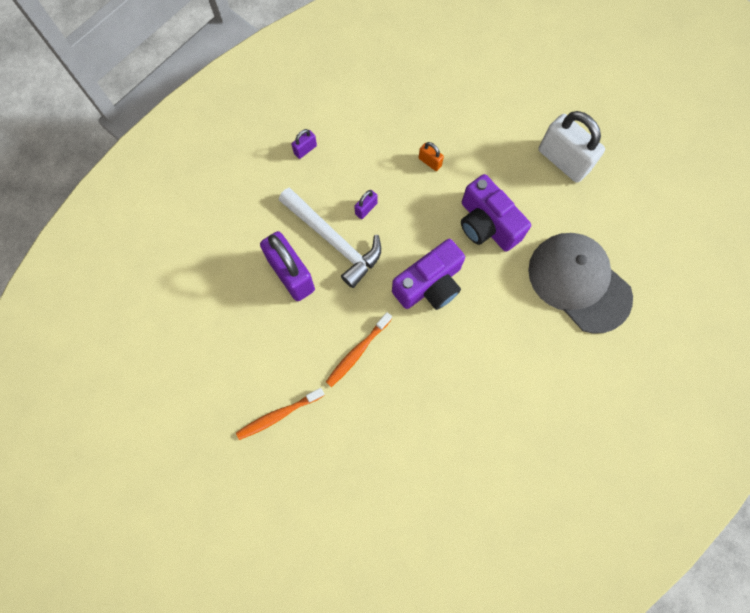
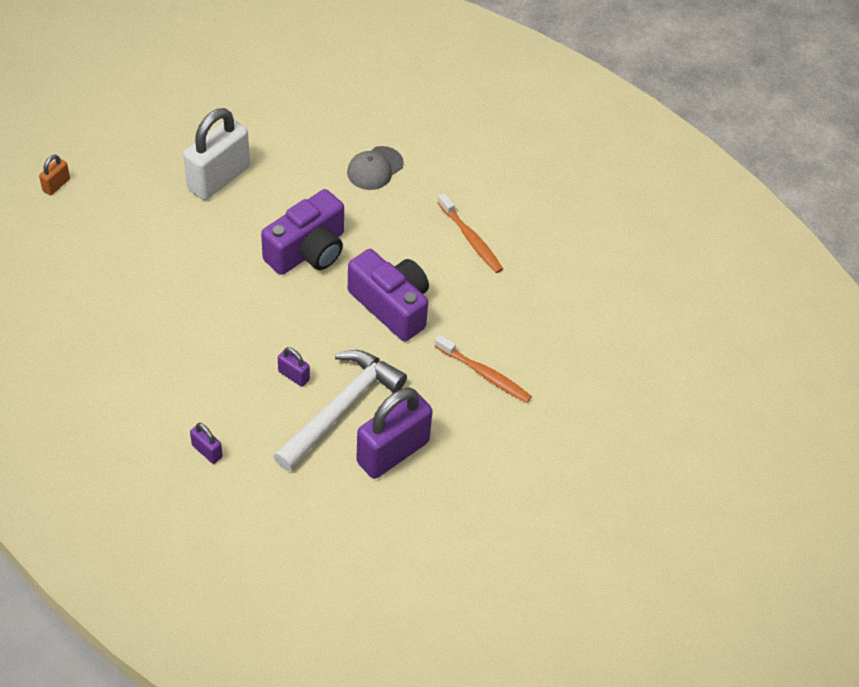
camera: 100 degrees left, 20 degrees down
orange toothbrush [236,388,325,440] -> orange toothbrush moved to [438,193,503,273]
orange padlock [418,142,444,171] -> orange padlock moved to [39,154,70,195]
grey cap [528,233,633,334] -> grey cap [347,146,404,190], size x0.48

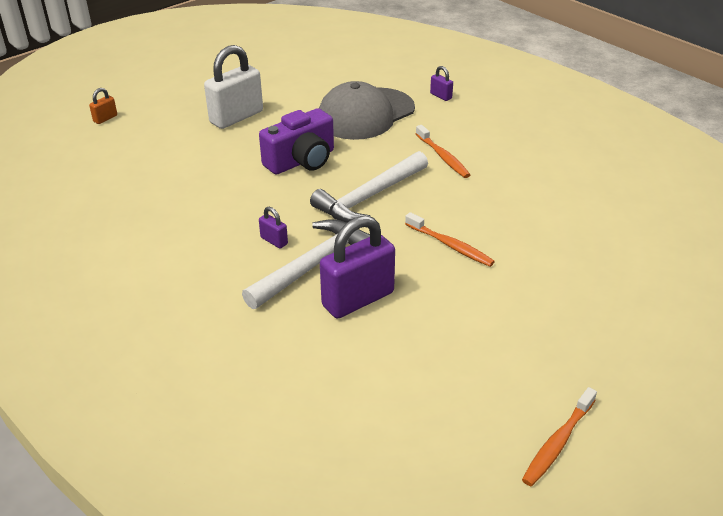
camera: 10 degrees right, 15 degrees down
purple padlock [190,423,223,464] -> purple padlock moved to [430,66,453,101]
grey cap [347,146,404,190] -> grey cap [319,81,415,140], size x2.06
purple camera [348,249,429,342] -> white hammer [310,151,428,223]
none -> orange toothbrush [522,387,597,486]

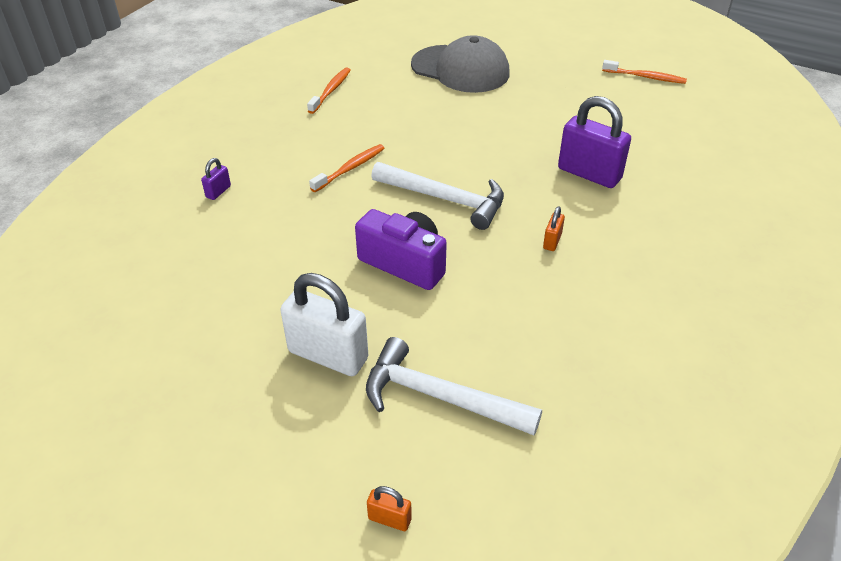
camera: 110 degrees left, 5 degrees up
white hammer [242,219,370,309] -> white hammer moved to [366,337,542,435]
purple padlock [259,207,288,249] -> orange padlock [543,206,565,251]
grey cap [319,81,415,140] -> grey cap moved to [411,35,510,93]
orange toothbrush [405,212,495,267] -> orange toothbrush moved to [307,67,351,114]

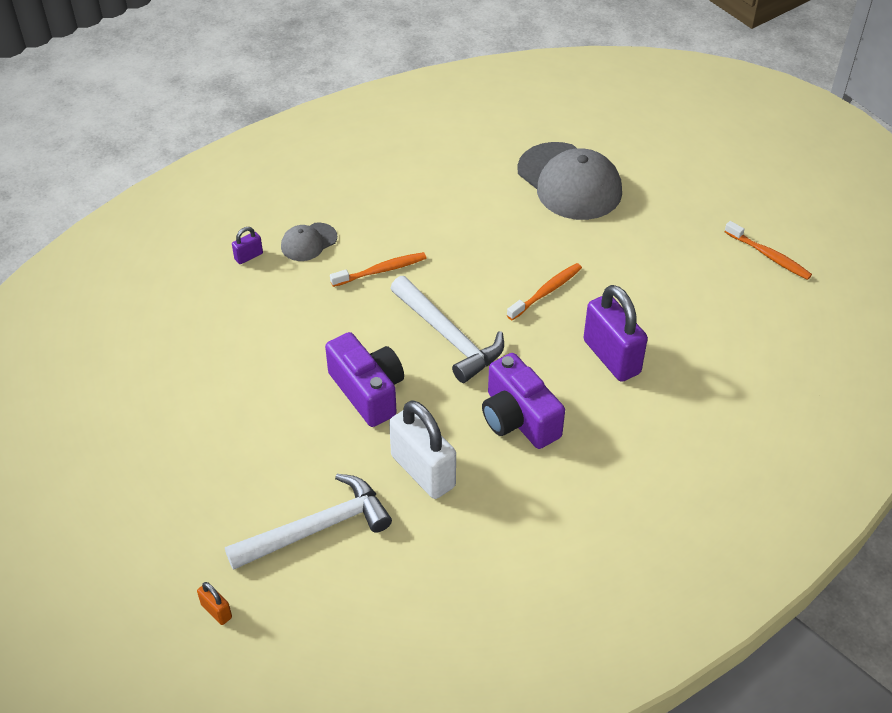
camera: 25 degrees right, 5 degrees up
white padlock [280,273,368,376] -> white padlock moved to [389,400,456,499]
orange toothbrush [307,67,351,114] -> orange toothbrush moved to [507,263,582,320]
white hammer [366,337,542,435] -> white hammer turned 105 degrees clockwise [225,474,392,570]
orange padlock [543,206,565,251] -> purple camera [482,353,565,449]
none -> grey cap [281,223,337,261]

